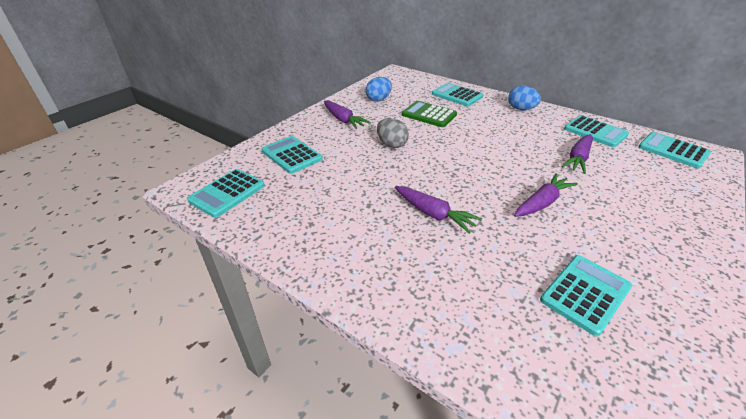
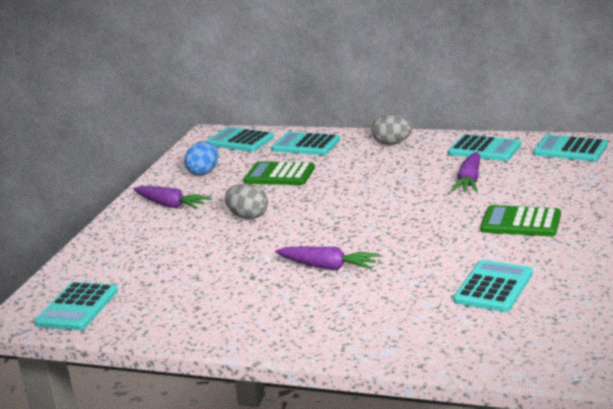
camera: 15 degrees left, 15 degrees down
turquoise calculator [261,136,323,174] -> turquoise calculator moved to [206,127,274,152]
blue egg [508,85,541,110] -> grey egg [372,114,412,145]
purple carrot [514,173,578,217] -> none
none -> green calculator [480,205,561,236]

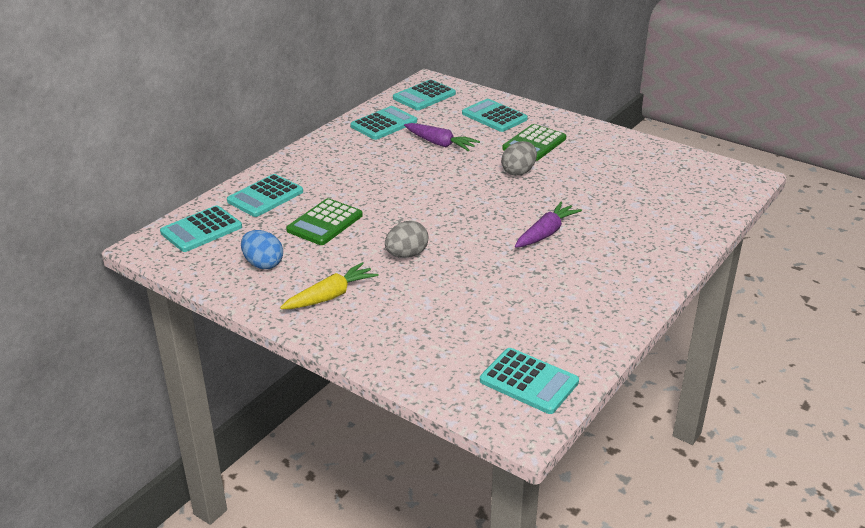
camera: 75 degrees left, 10 degrees up
purple carrot [134,186,211,209] -> yellow carrot [280,262,379,309]
grey egg [372,114,412,145] -> grey egg moved to [501,141,537,176]
turquoise calculator [453,260,533,312] -> turquoise calculator moved to [462,99,528,132]

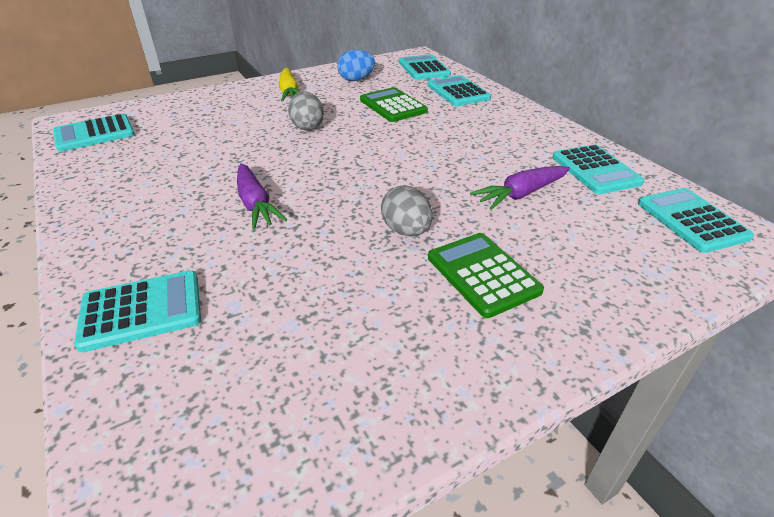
camera: 115 degrees right, 5 degrees up
turquoise calculator [462,99,528,132] -> turquoise calculator moved to [74,270,201,352]

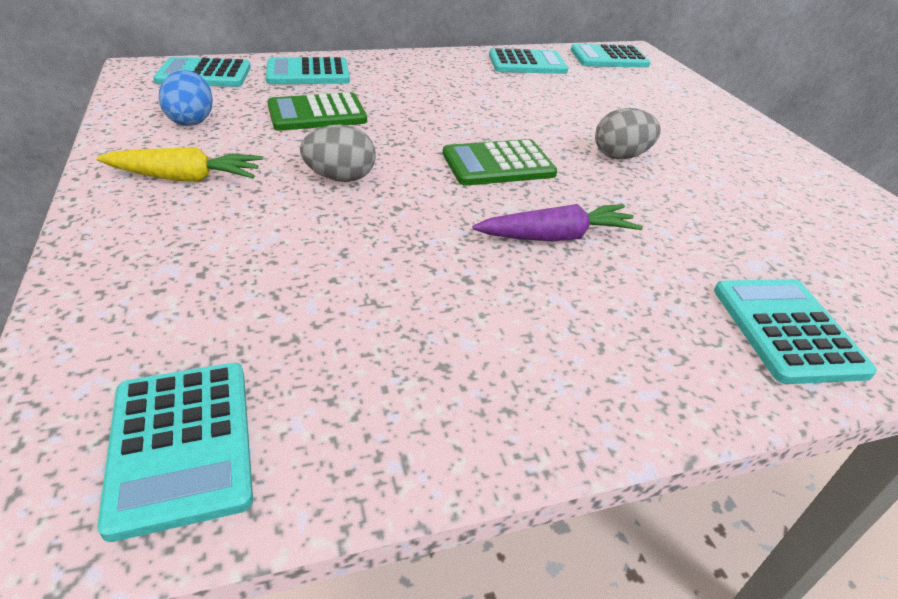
camera: 80 degrees left, 0 degrees up
green calculator [428,233,544,318] -> green calculator moved to [443,139,557,186]
purple carrot [470,166,570,210] -> none

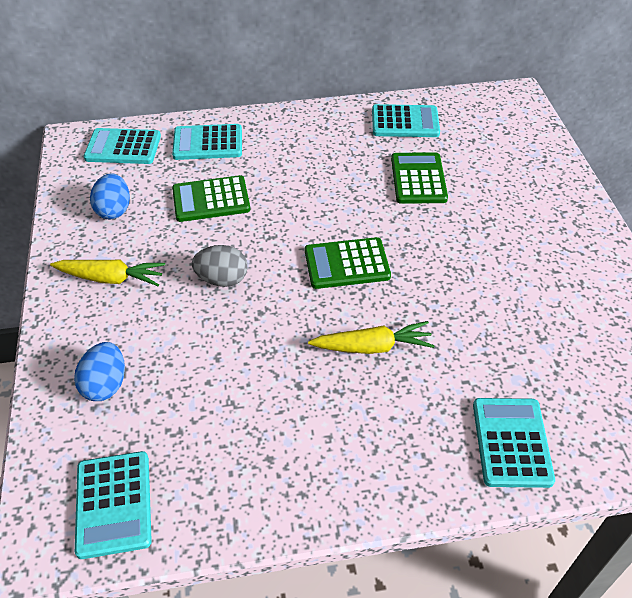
camera: 10 degrees right, 10 degrees up
purple carrot [472,204,643,241] -> yellow carrot [308,321,435,354]
turquoise calculator [571,44,650,68] -> none
grey egg [595,108,661,159] -> none
none -> blue egg [74,342,125,401]
none -> green calculator [391,152,448,204]

